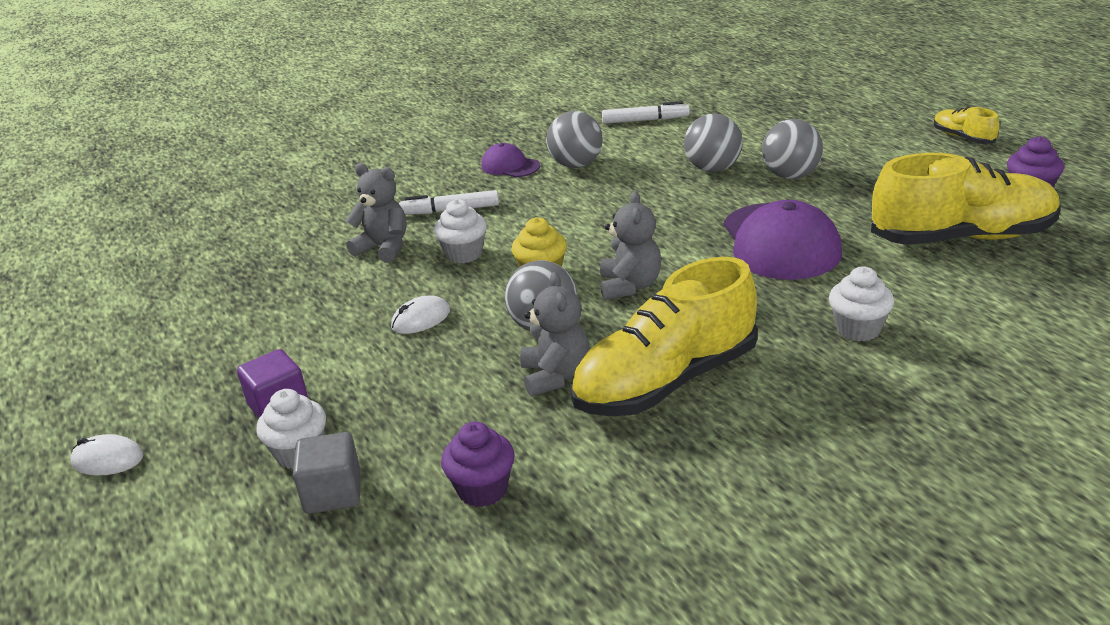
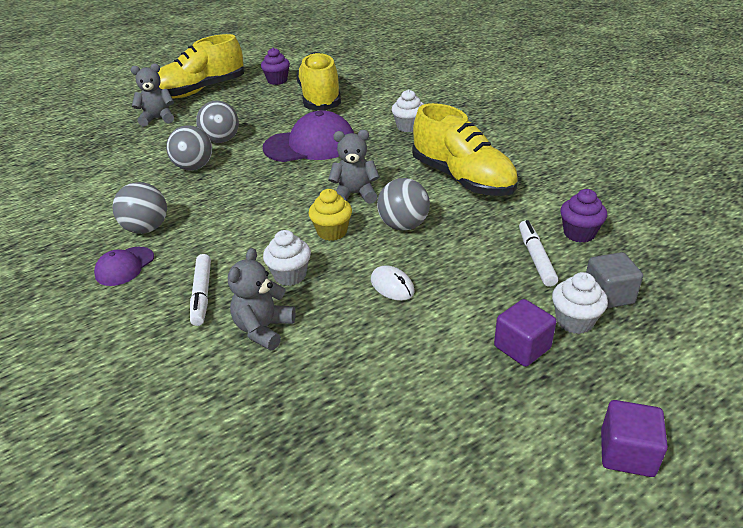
camera: 95 degrees left, 5 degrees up
white mouse [70,434,144,476] -> purple cube [601,400,668,477]
grey teddy bear [520,272,589,397] -> grey teddy bear moved to [131,63,174,126]
white marker [602,101,690,124] -> white marker moved to [519,220,558,287]
yellow shoe [934,107,999,144] -> yellow shoe [157,34,244,99], size x2.20

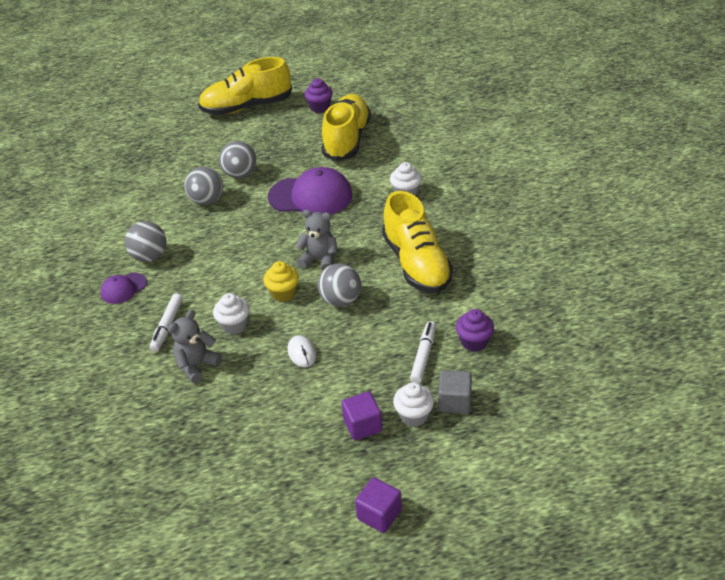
camera: 20 degrees right, 5 degrees up
grey teddy bear [131,63,174,126] -> none

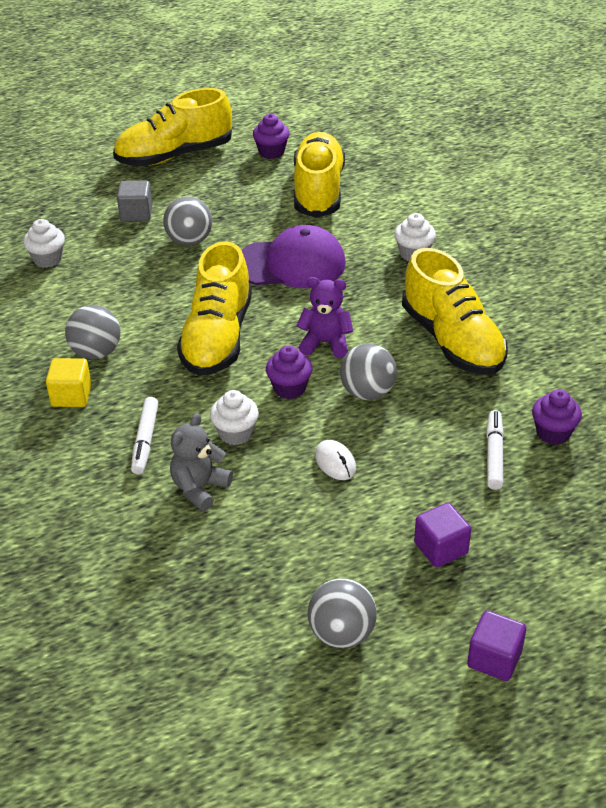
camera: 10 degrees left, 0 degrees up
purple cap [101,273,147,304] -> yellow cube [46,358,92,407]
grey ball [184,167,223,205] -> grey ball moved to [308,578,377,648]
yellow cupcake [263,261,299,302] -> purple cupcake [266,345,313,399]
grey teddy bear [295,210,338,271] -> purple teddy bear [296,277,353,358]
white cupcake [393,382,434,427] -> white cupcake moved to [23,219,65,268]
grey cube [438,370,472,414] -> grey cube moved to [117,181,152,222]
none -> yellow shoe [177,241,252,376]

